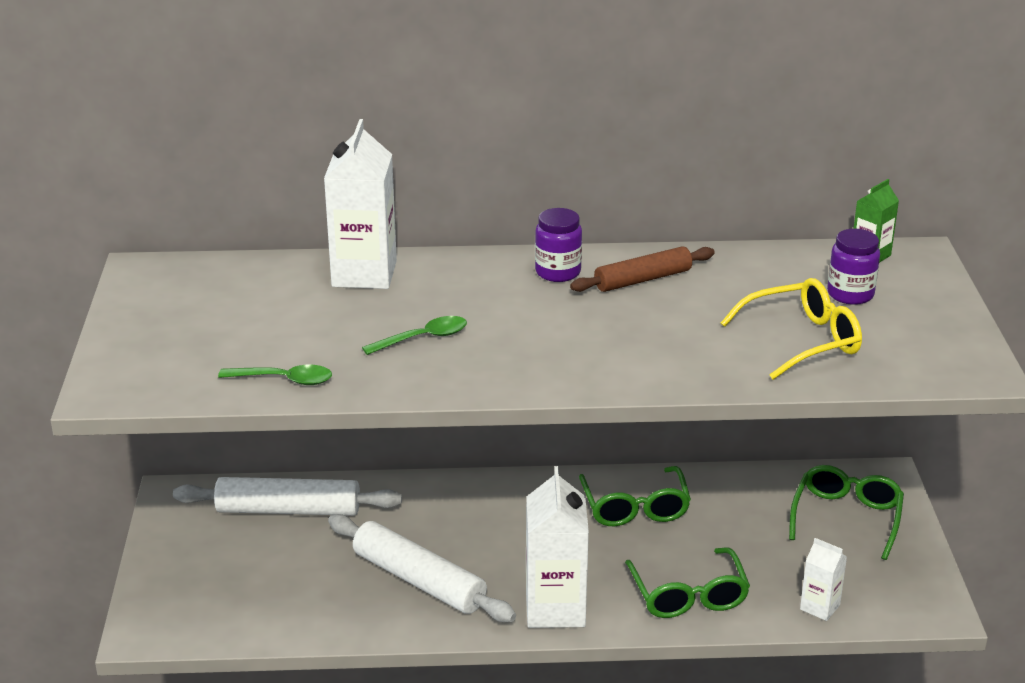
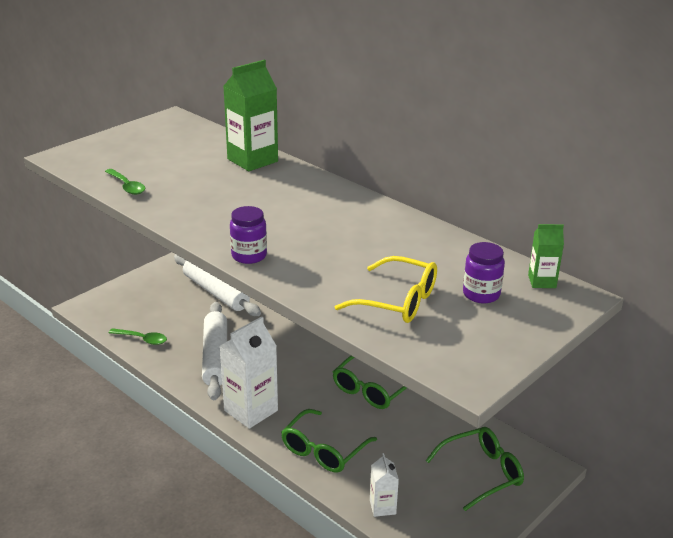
camera: 45 degrees right, 0 degrees up
white carton [324,119,397,289] -> green carton [223,60,278,171]
green spoon [362,316,467,355] -> green spoon moved to [109,328,167,345]
purple jar [535,208,582,282] -> purple jar moved to [230,206,267,264]
brown rolling pin [570,246,715,292] -> none

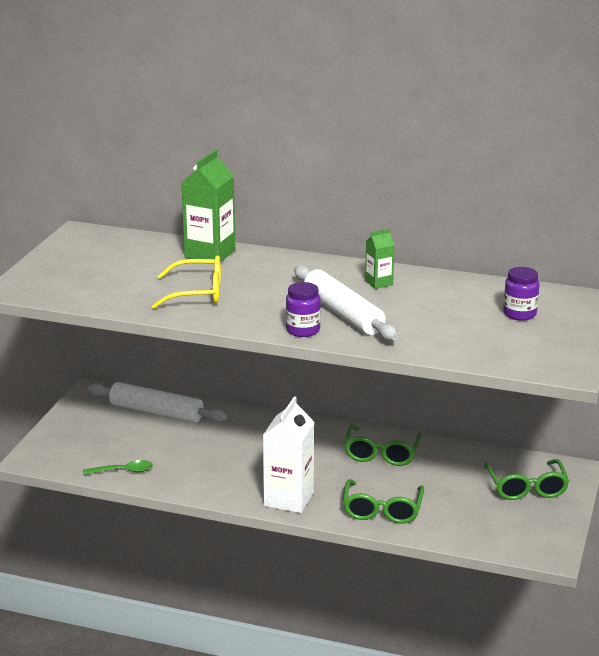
camera: 25 degrees left, 5 degrees down
green spoon [105,169,145,195] -> none
white rolling pin [202,302,227,400] -> white rolling pin moved to [294,265,398,341]
yellow glasses [335,256,437,323] -> yellow glasses moved to [152,256,221,309]
white carton [370,453,399,517] -> none
green glasses [426,427,524,511] -> green glasses turned 135 degrees clockwise [484,459,569,500]
green carton [528,224,564,288] -> green carton moved to [365,229,395,289]

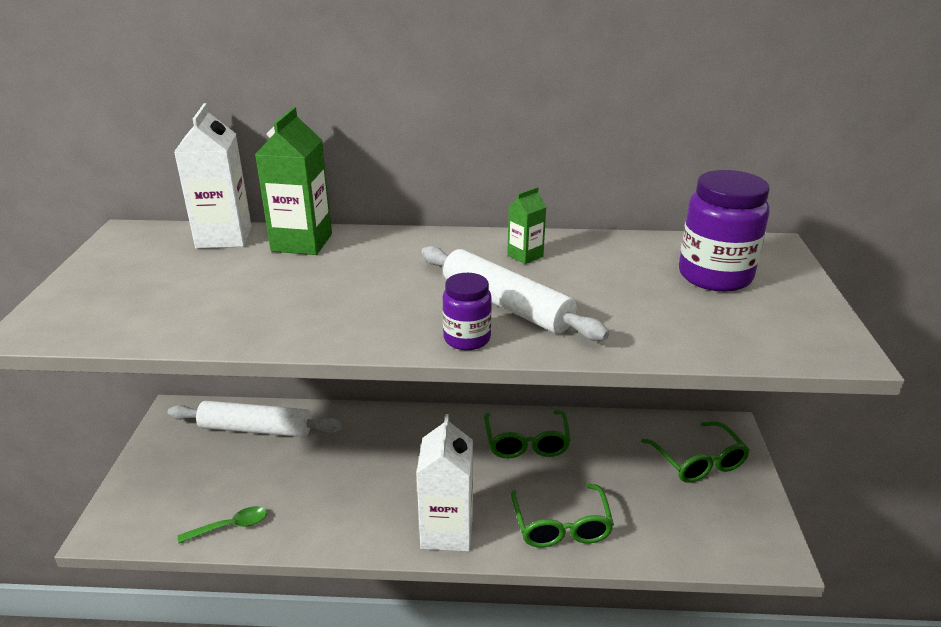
camera: 15 degrees left, 5 degrees up
yellow glasses [152,256,221,309] -> none
purple jar [503,267,539,321] -> purple jar [679,170,770,292], size x1.77
none -> white carton [174,103,252,249]

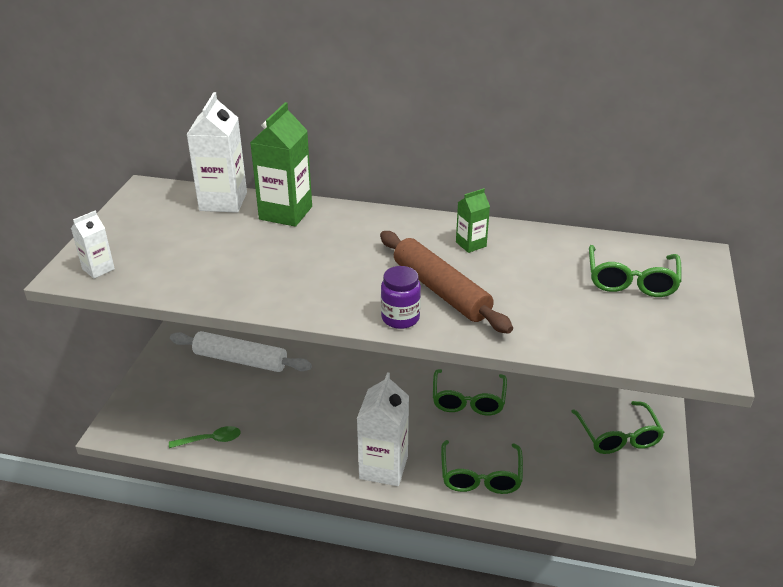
camera: 10 degrees right, 5 degrees up
white rolling pin [421,246,609,341] -> brown rolling pin [380,231,513,334]
purple jar [679,170,770,292] -> green glasses [589,245,682,297]
none -> white carton [71,211,115,279]

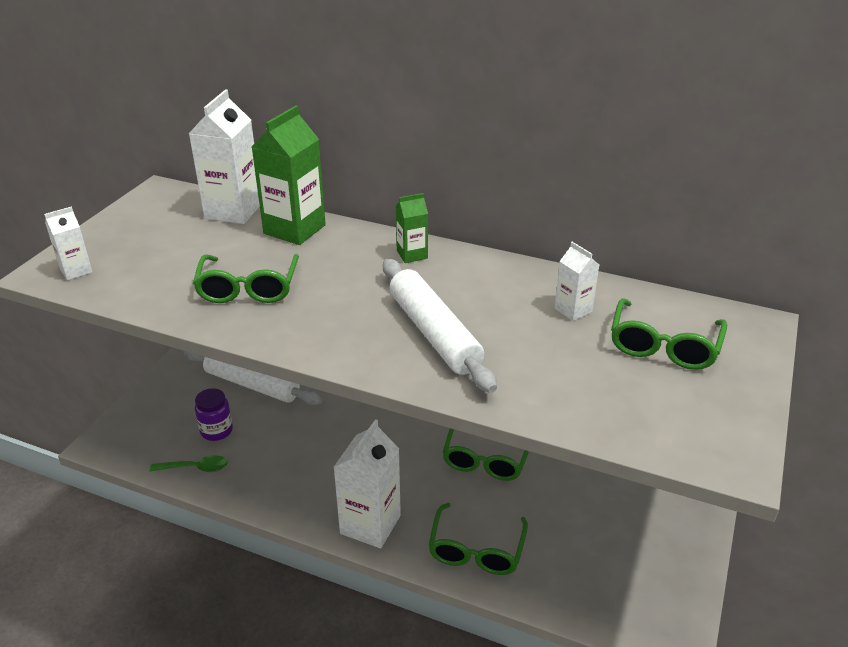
camera: 10 degrees right, 0 degrees up
brown rolling pin [380,231,513,334] -> white rolling pin [383,259,497,393]
purple jar [381,266,421,329] -> purple jar moved to [195,388,233,441]
green carton [456,188,490,253] -> green carton moved to [396,193,428,263]
green glasses [571,401,664,454] -> green glasses moved to [193,254,299,303]
none -> white carton [554,242,599,321]

